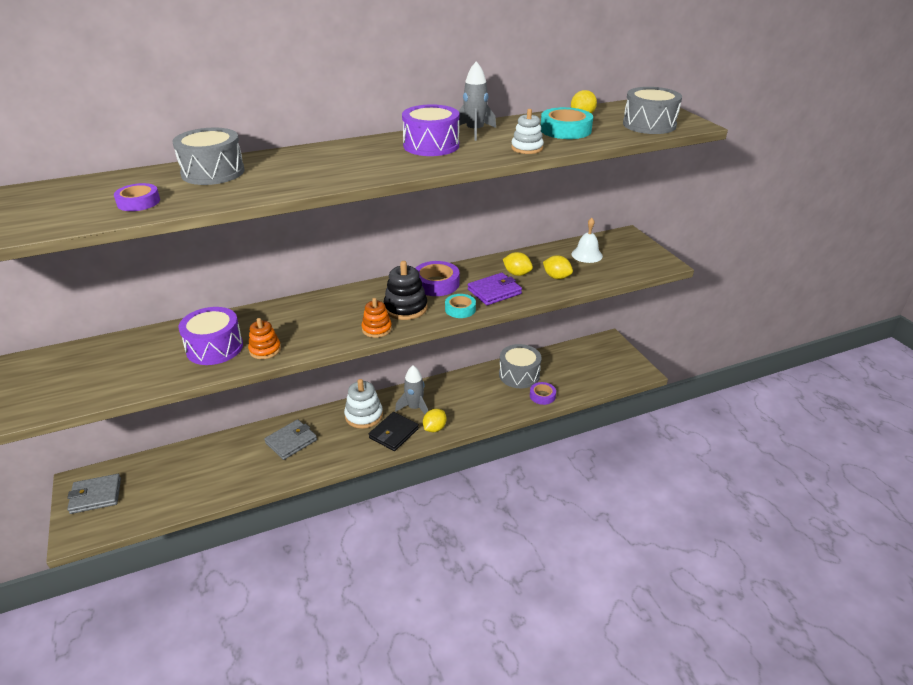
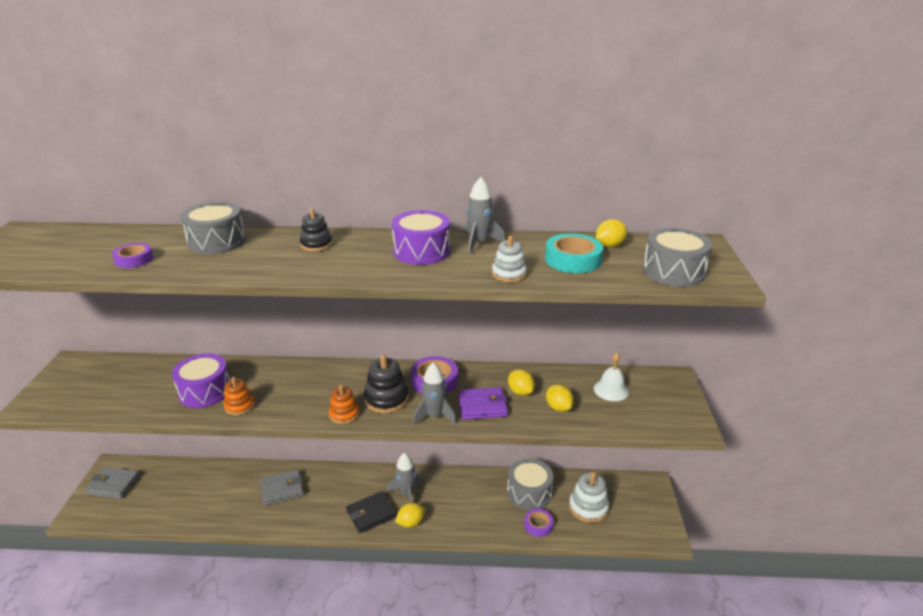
camera: 25 degrees right, 5 degrees down
white stacking toy [344,379,383,429] -> white stacking toy moved to [569,472,609,523]
turquoise tape [445,294,476,318] -> grey rocket [413,363,456,425]
none -> black stacking toy [300,208,332,251]

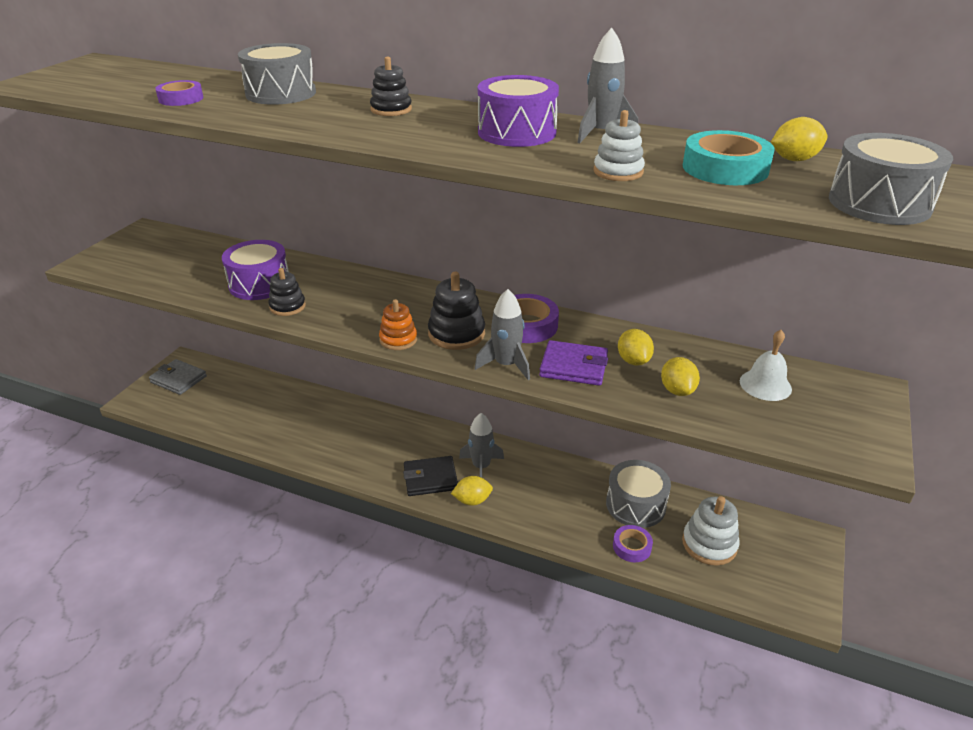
camera: 20 degrees right, 5 degrees up
orange stacking toy [223,377,255,416] -> black stacking toy [268,268,306,316]
grey wallet [260,470,304,506] -> none

